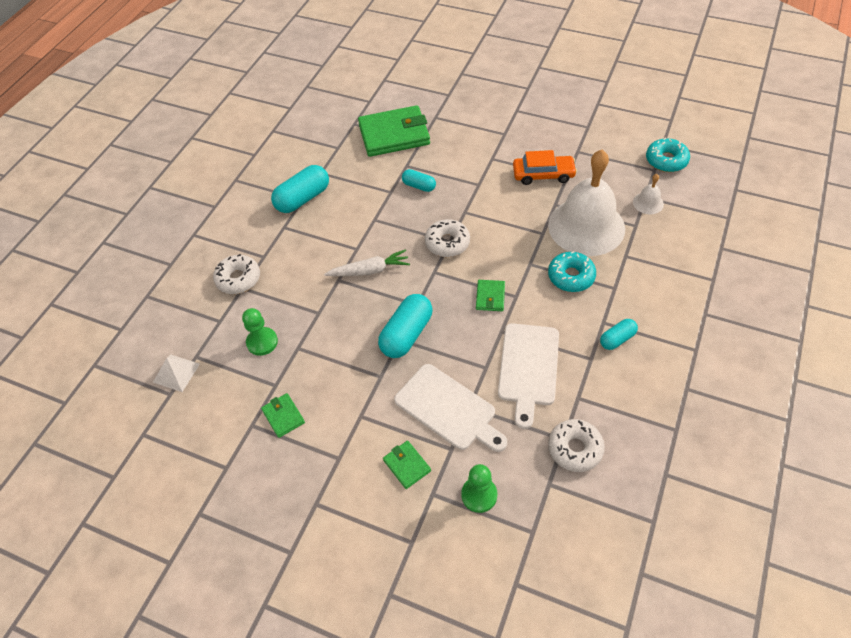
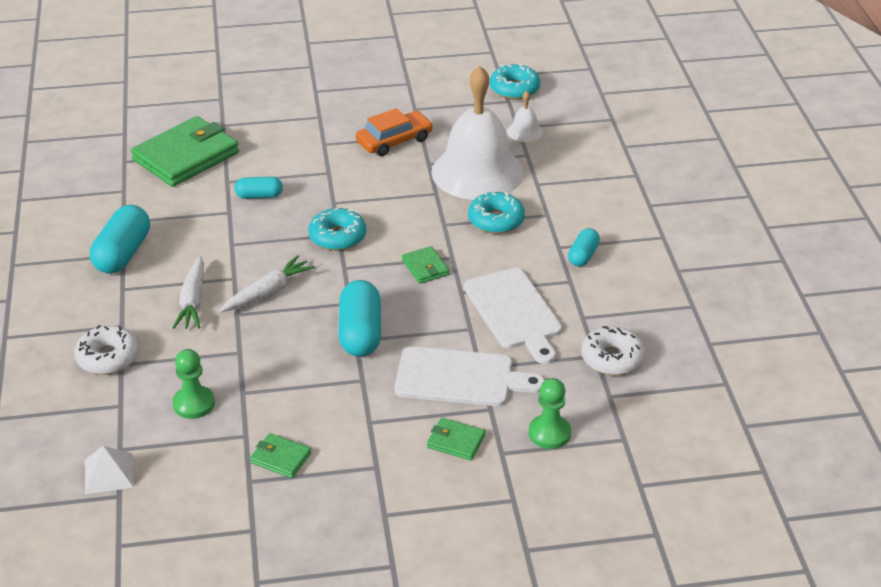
camera: 35 degrees left, 15 degrees down
white donut [425,219,470,257] -> turquoise donut [308,208,366,251]
none -> white carrot [173,255,204,329]

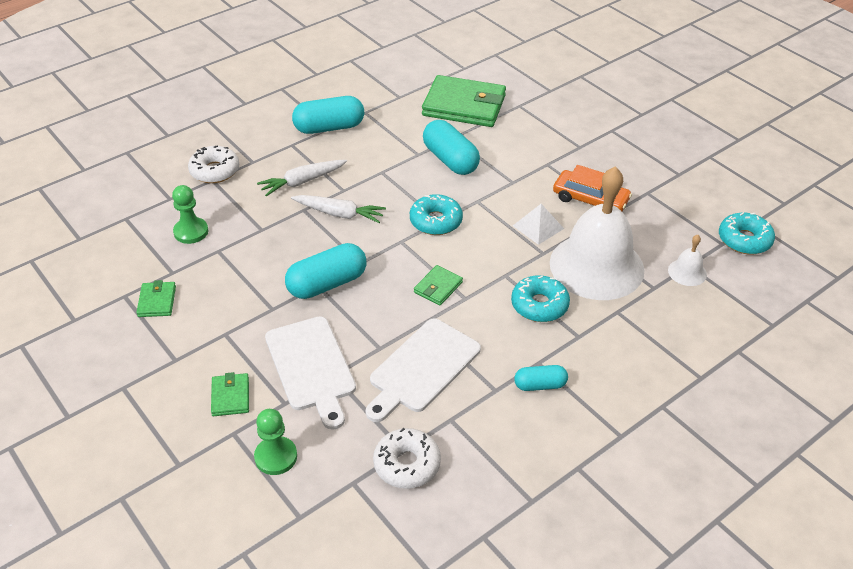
camera: 60 degrees right, 5 degrees up
white pyramid [85,446,134,494] -> white pyramid moved to [513,204,564,245]
turquoise capsule [235,177,283,199] -> turquoise capsule [423,120,480,175], size x1.76

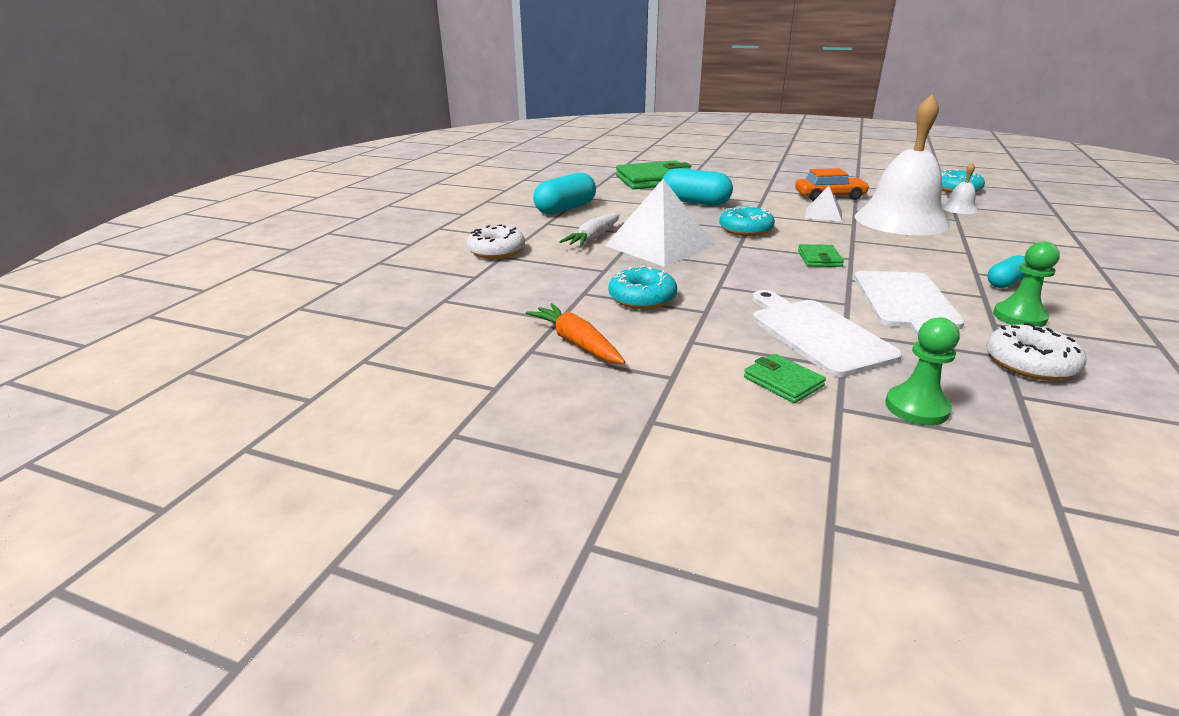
camera: 30 degrees left, 15 degrees down
green wallet [136,280,176,317] -> orange carrot [526,303,625,364]
green pawn [172,185,208,244] -> green pawn moved to [993,242,1060,327]
white cutting board [265,316,356,430] -> white cutting board turned 150 degrees counterclockwise [752,290,902,377]
turquoise capsule [285,243,366,299] -> none
white carrot [291,195,386,223] -> white pyramid [605,179,715,267]
turquoise donut [511,275,570,322] -> turquoise donut moved to [608,266,677,309]

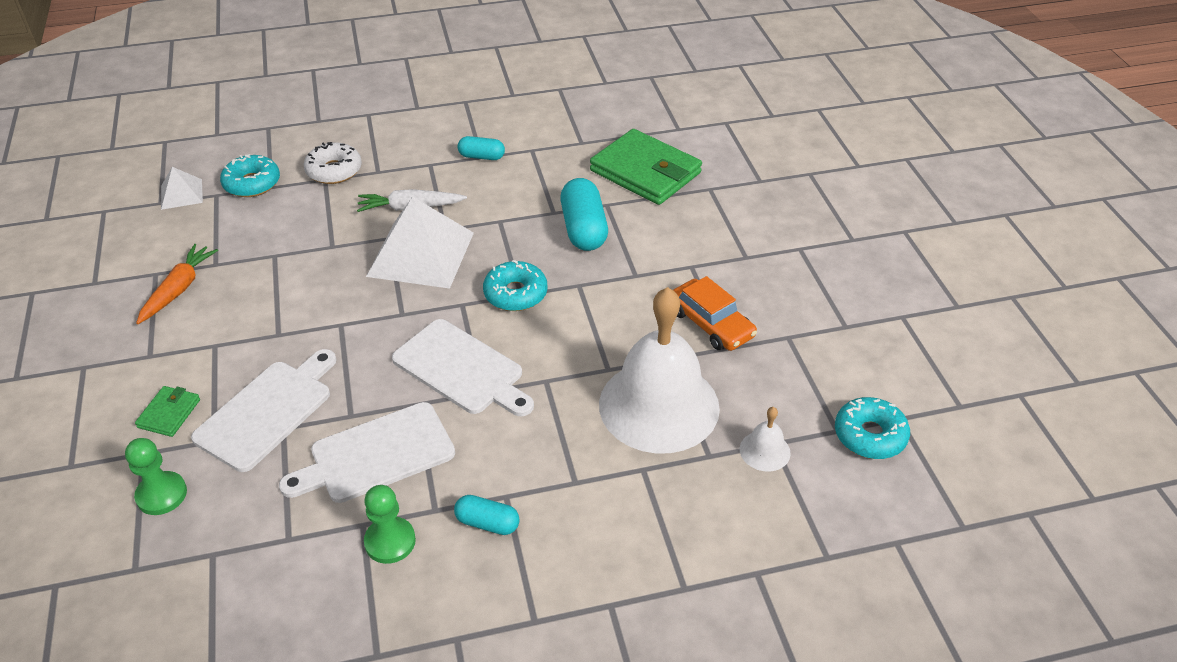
camera: 55 degrees right, 15 degrees up
turquoise capsule [533,173,596,215] -> turquoise capsule [458,136,505,160], size x0.57
turquoise donut [608,266,677,309] -> turquoise donut moved to [220,154,280,197]
green wallet [798,244,844,267] -> white cutting board [392,319,534,416]
white pyramid [805,186,842,222] -> white pyramid moved to [161,167,203,210]
white donut [986,323,1087,380] -> none

